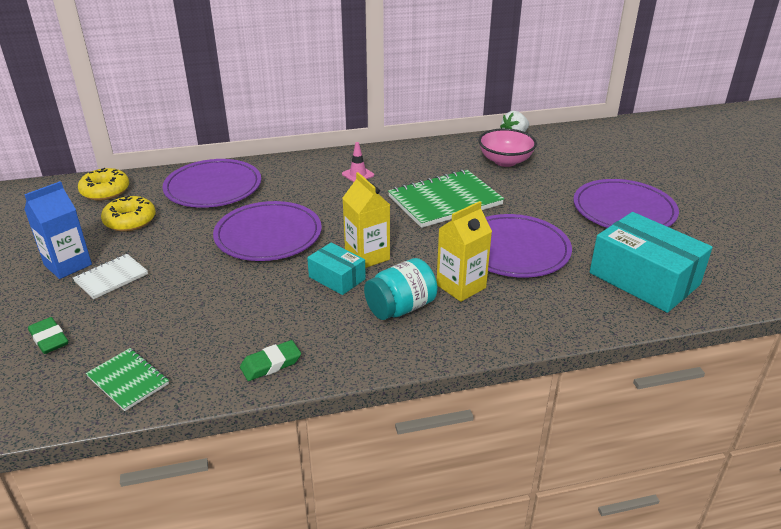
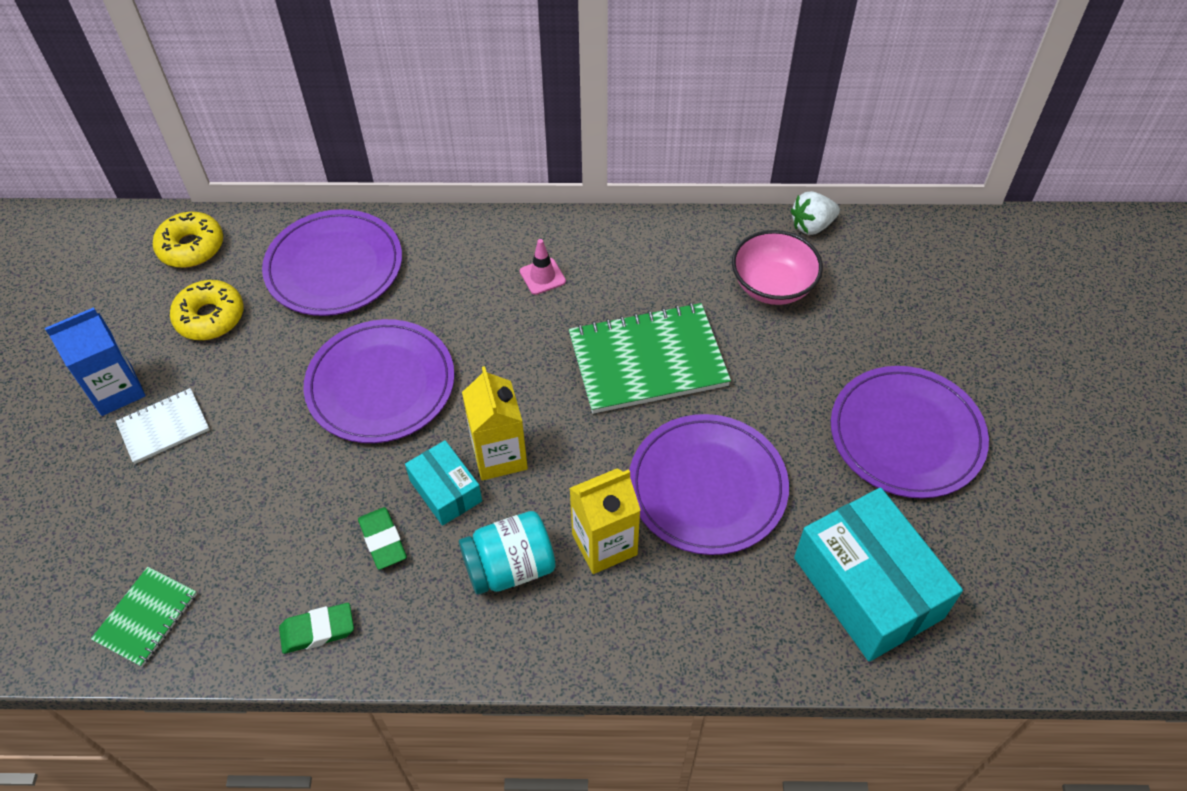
camera: 15 degrees right, 20 degrees up
green eraser [28,317,68,354] -> green eraser moved to [358,507,407,570]
green notebook [86,348,169,411] -> green notebook turned 60 degrees clockwise [91,567,197,667]

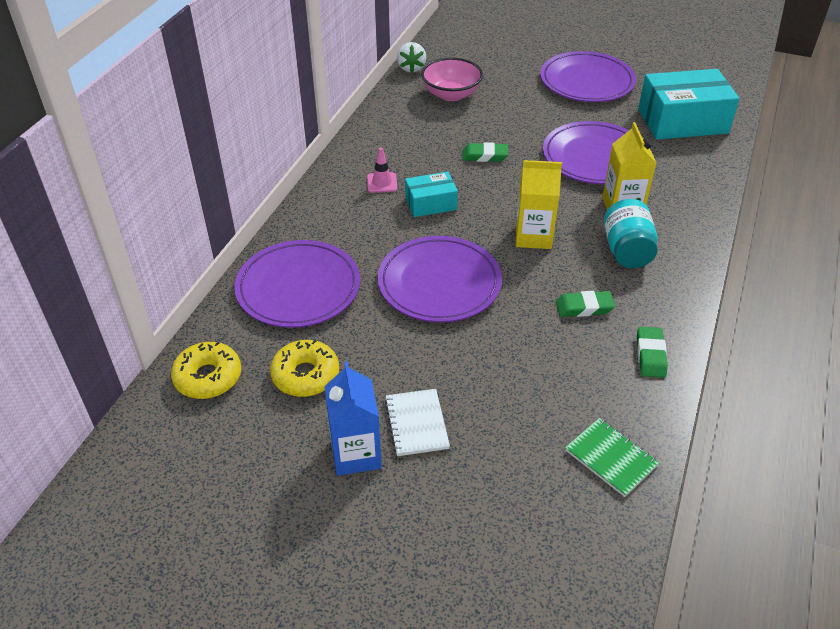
camera: 70 degrees left, 10 degrees down
turquoise box [405,440,482,526] -> turquoise box moved to [405,172,458,217]
green notebook [569,303,731,414] -> green eraser [462,142,508,162]

